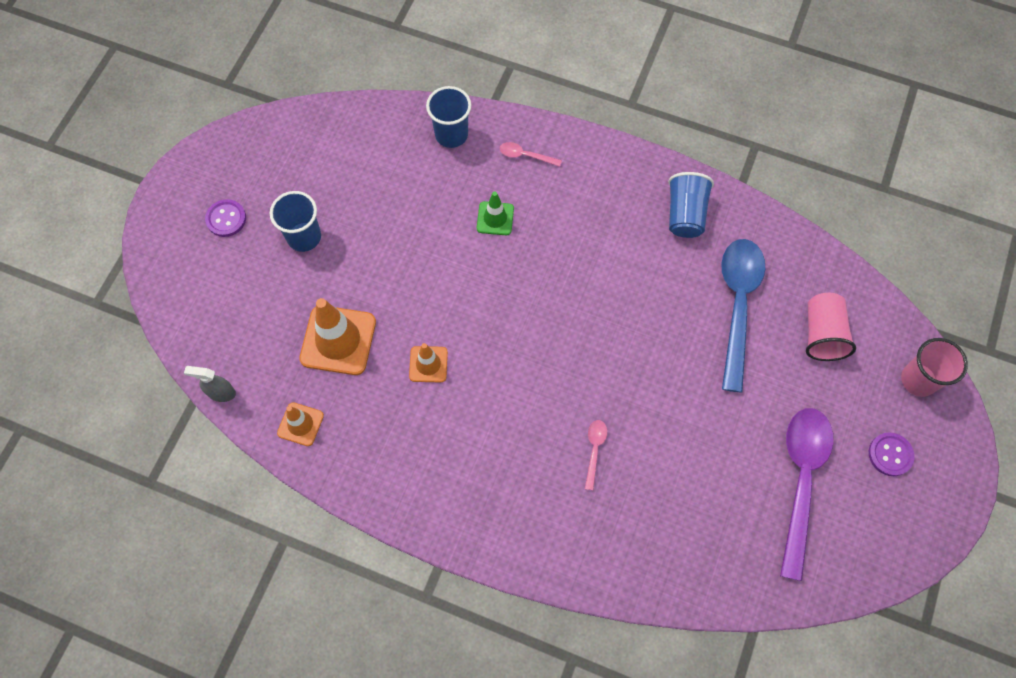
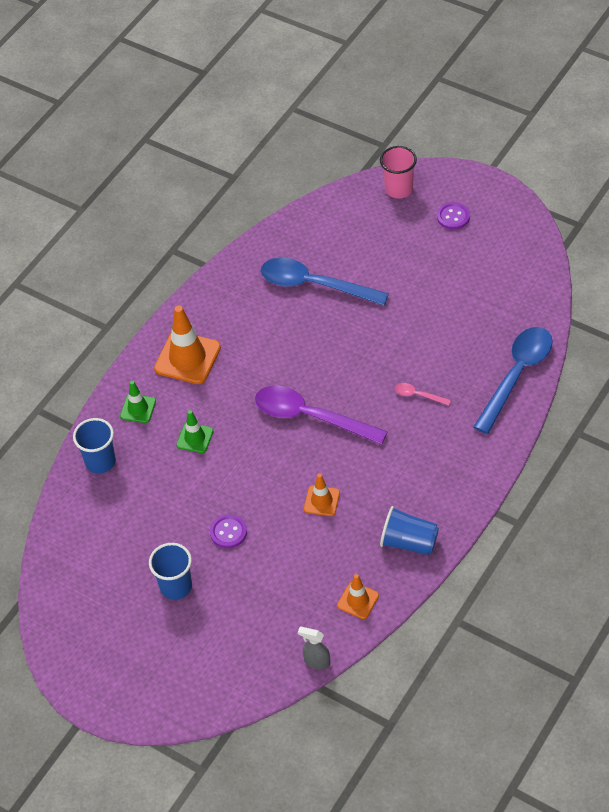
camera: 75 degrees left, 15 degrees down
grey spray bottle [184,366,236,402] -> grey spray bottle turned 90 degrees clockwise [298,627,330,670]
purple button [205,199,246,237] -> purple button moved to [210,514,247,548]
orange traffic cone [299,298,376,375] -> orange traffic cone moved to [154,306,221,384]
pink spoon [500,142,562,167] -> green traffic cone [120,381,156,423]
blue cup [668,172,714,238] -> blue cup moved to [380,506,439,555]
purple spoon [780,408,833,581] -> purple spoon moved to [255,386,388,445]
pink cup [806,293,856,361] -> none
none -> blue spoon [473,327,553,434]

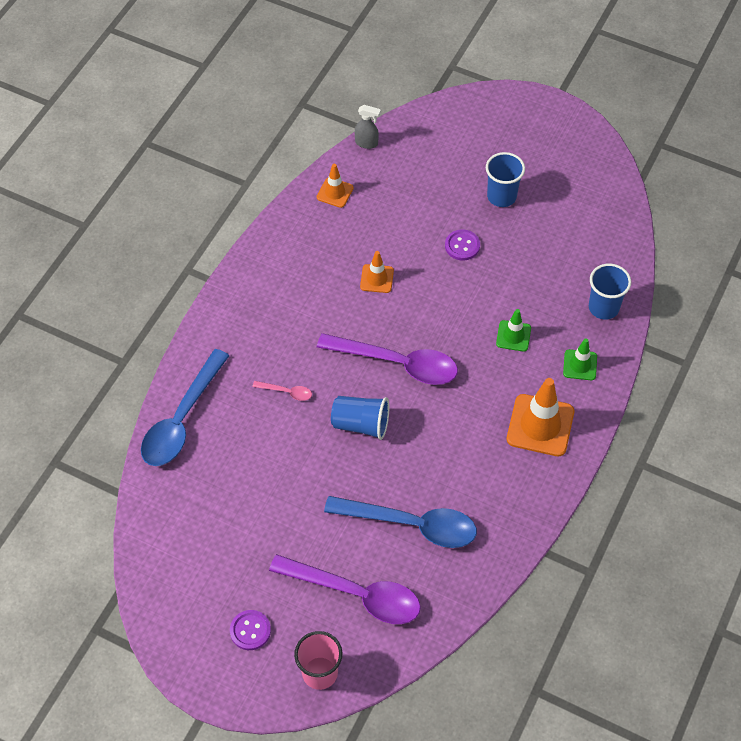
camera: 170 degrees right, 5 degrees up
blue cup [380,506,439,555] -> blue cup moved to [331,396,389,440]
none -> purple spoon [269,554,421,624]

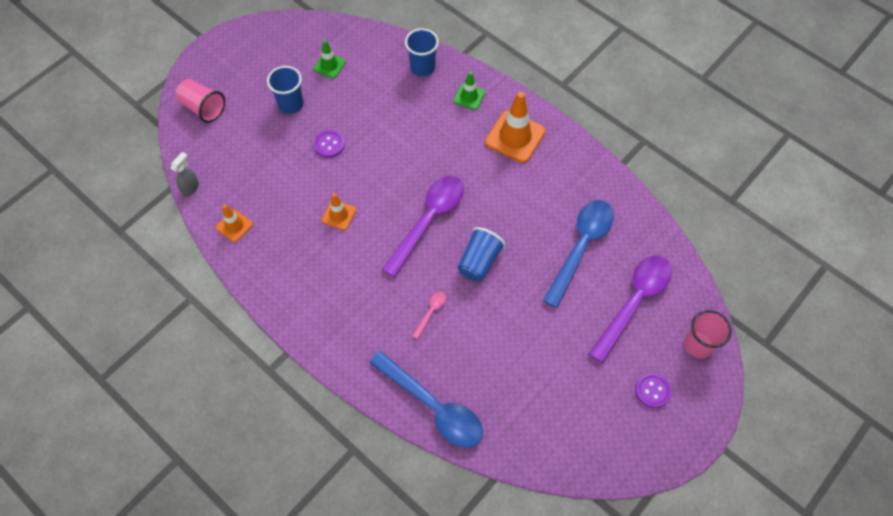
camera: 75 degrees left, 5 degrees up
green traffic cone [496,309,531,352] -> green traffic cone moved to [313,40,346,79]
none -> pink cup [175,79,225,123]

